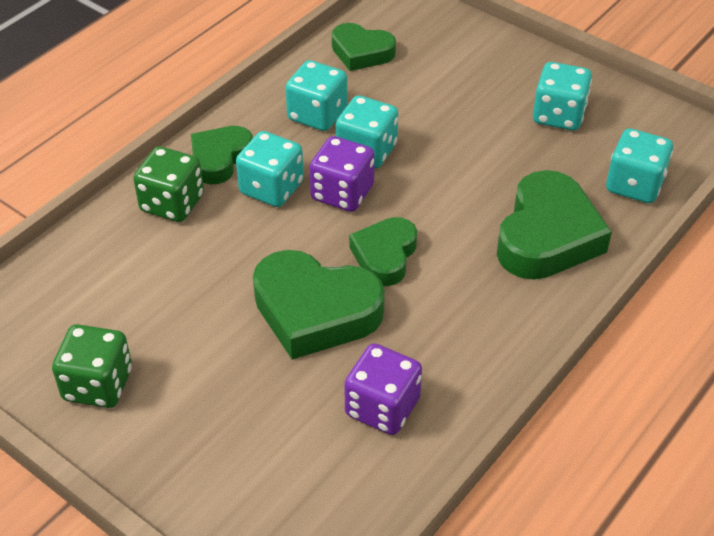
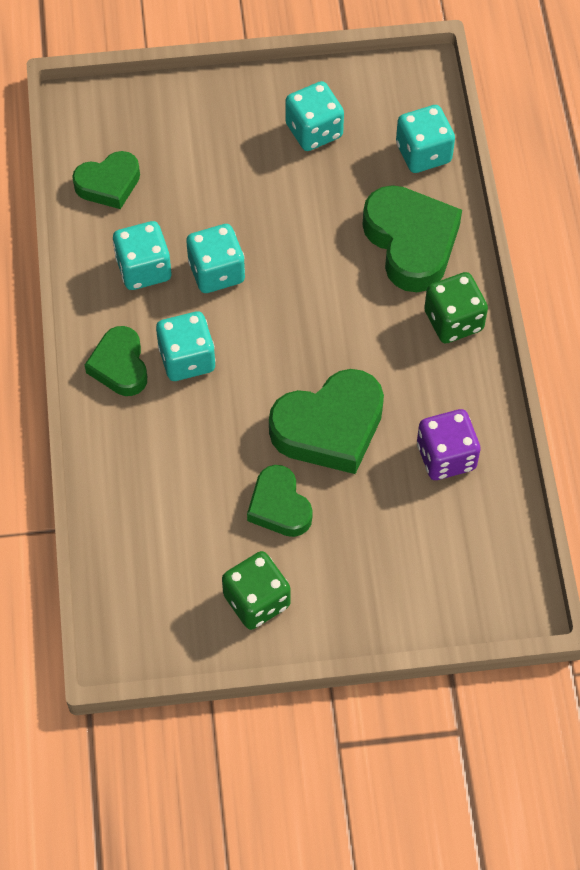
camera: 45 degrees left, 15 degrees up
green dice [133,146,204,222] -> green dice moved to [424,272,488,343]
purple dice [309,136,375,212] -> none
green heart [349,217,417,286] -> green heart moved to [247,465,313,537]

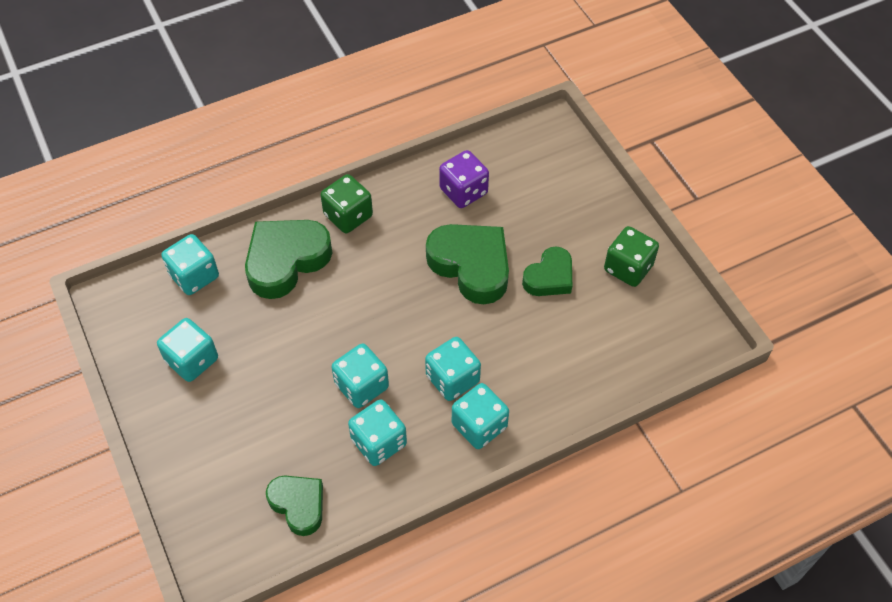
camera: 110 degrees left, 5 degrees down
green heart [85,326,147,396] -> turquoise dice [452,383,509,449]

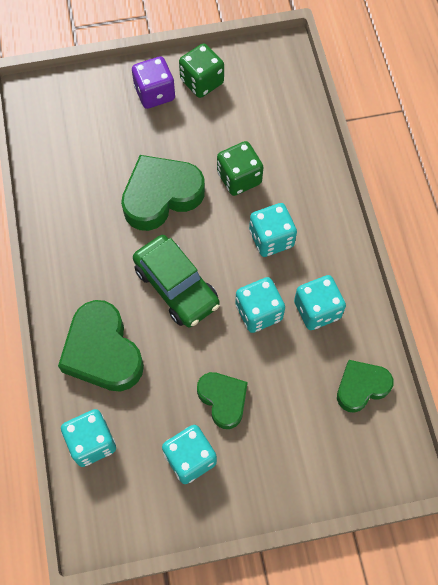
camera: 75 degrees left, 10 degrees up
green dice [320,174,373,233] -> green dice moved to [217,141,264,196]
purple dice [439,150,489,208] -> purple dice moved to [132,56,175,109]
turquoise dice [452,383,509,449] -> none
green heart [522,246,572,296] -> green heart moved to [197,372,248,429]
none -> green car [133,235,220,327]

